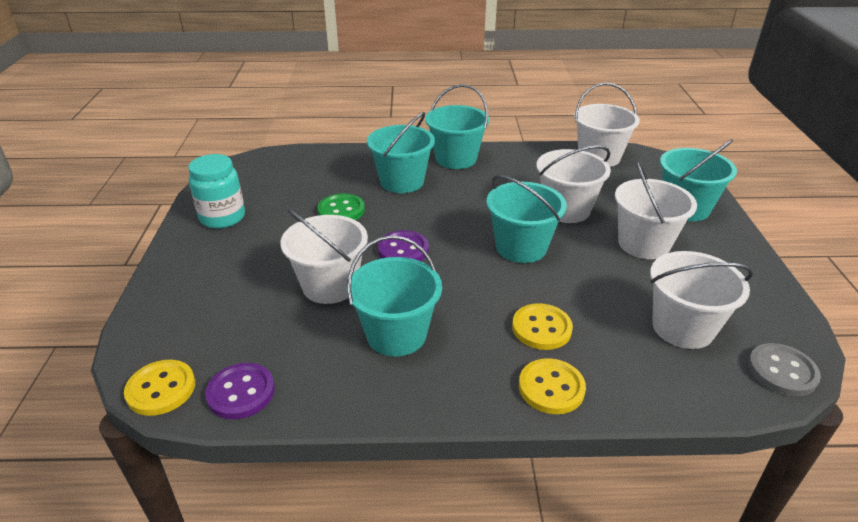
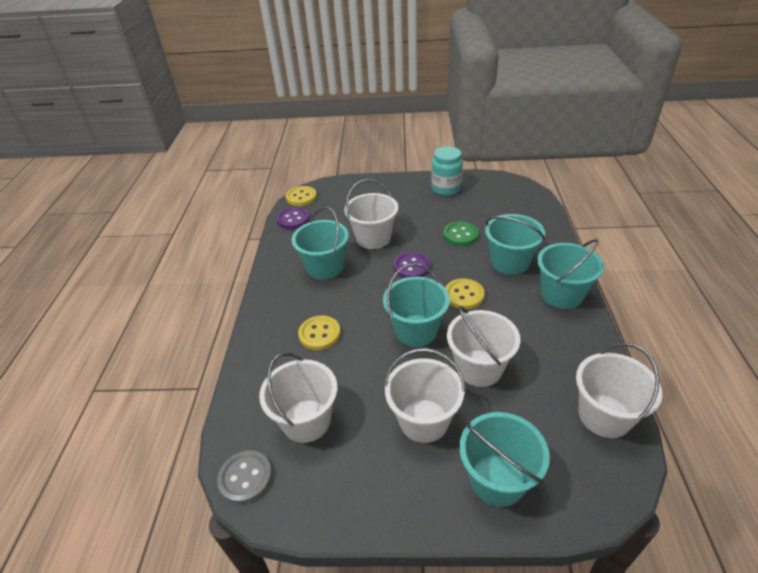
camera: 95 degrees right, 5 degrees up
yellow button [519,358,586,414] -> yellow button moved to [445,278,485,309]

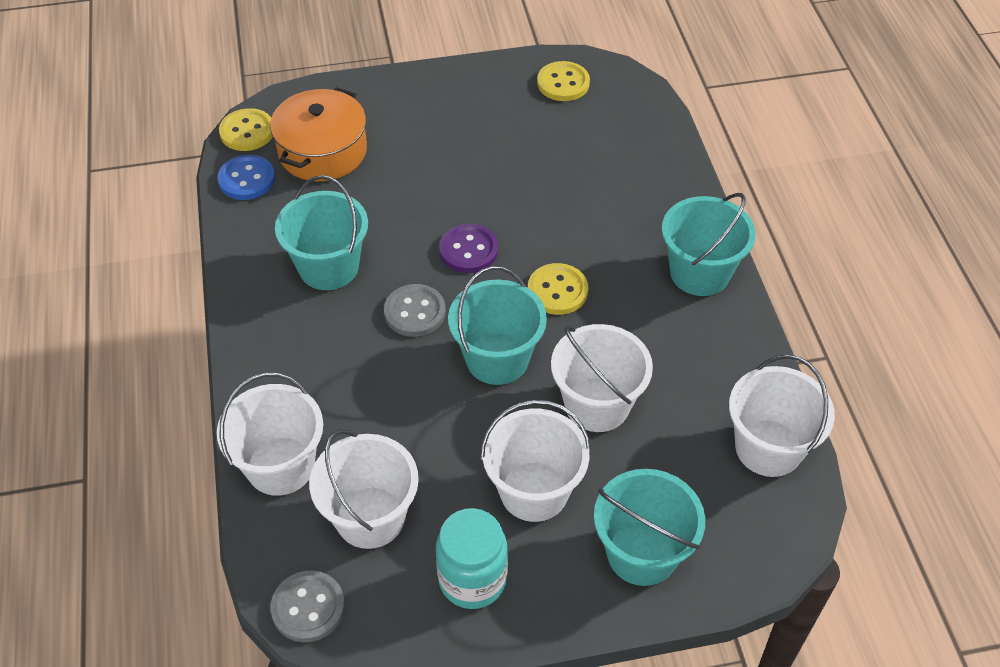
camera: 15 degrees left, 10 degrees up
purple button [277,207,310,229] -> blue button [218,155,275,200]
yellow button [298,315,341,350] -> yellow button moved to [537,61,590,101]
white bucket [345,179,398,249] -> white bucket moved to [217,372,323,496]
turquoise jar [431,147,463,196] -> turquoise jar moved to [436,508,508,609]
green button [443,221,479,246] -> none
turquoise bucket [485,214,545,275] -> none
none -> orange pot [270,87,367,181]
none -> grey button [384,284,446,337]

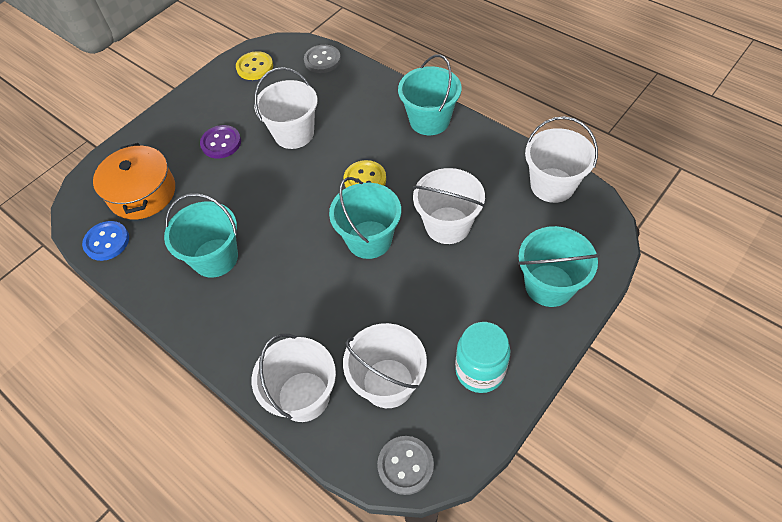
camera: 35 degrees left, 5 degrees up
yellow button [219,108,273,151] -> none
grey button [384,284,446,337] -> grey button moved to [304,45,341,73]
purple button [439,224,498,273] -> purple button moved to [200,125,241,158]
white bucket [480,400,591,522] -> white bucket moved to [254,67,318,149]

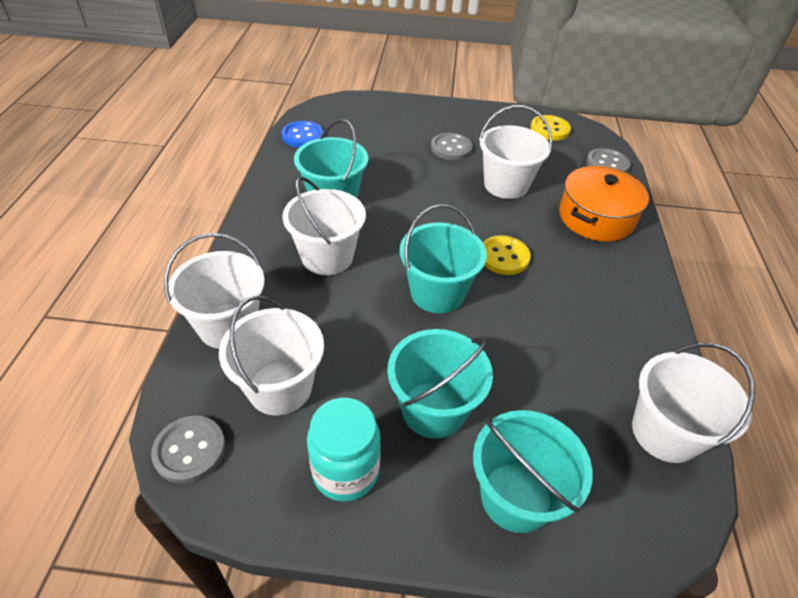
camera: 50 degrees right, 10 degrees down
orange pot [93,143,175,220] -> orange pot moved to [559,166,649,242]
purple button [200,125,241,158] -> grey button [431,133,473,160]
turquoise bucket [398,54,462,135] -> turquoise bucket moved to [387,329,493,439]
white bucket [413,168,485,244] -> white bucket moved to [283,177,366,275]

